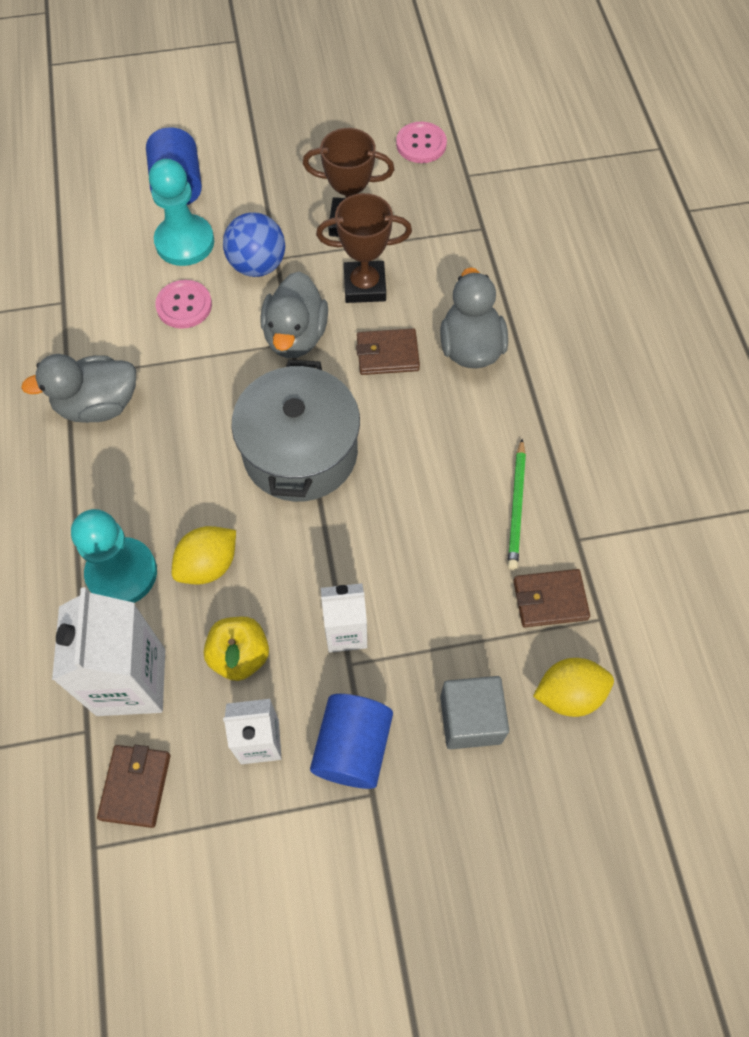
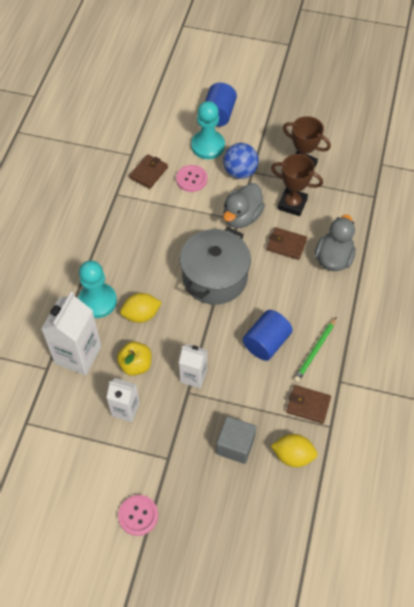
camera: 25 degrees right, 5 degrees down
grey duck [21,354,136,423] -> none
brown wallet [97,745,171,828] -> brown wallet moved to [129,154,168,189]
blue cylinder [310,694,393,789] -> blue cylinder moved to [243,310,293,361]
pink button [396,122,447,163] -> pink button moved to [118,495,158,536]

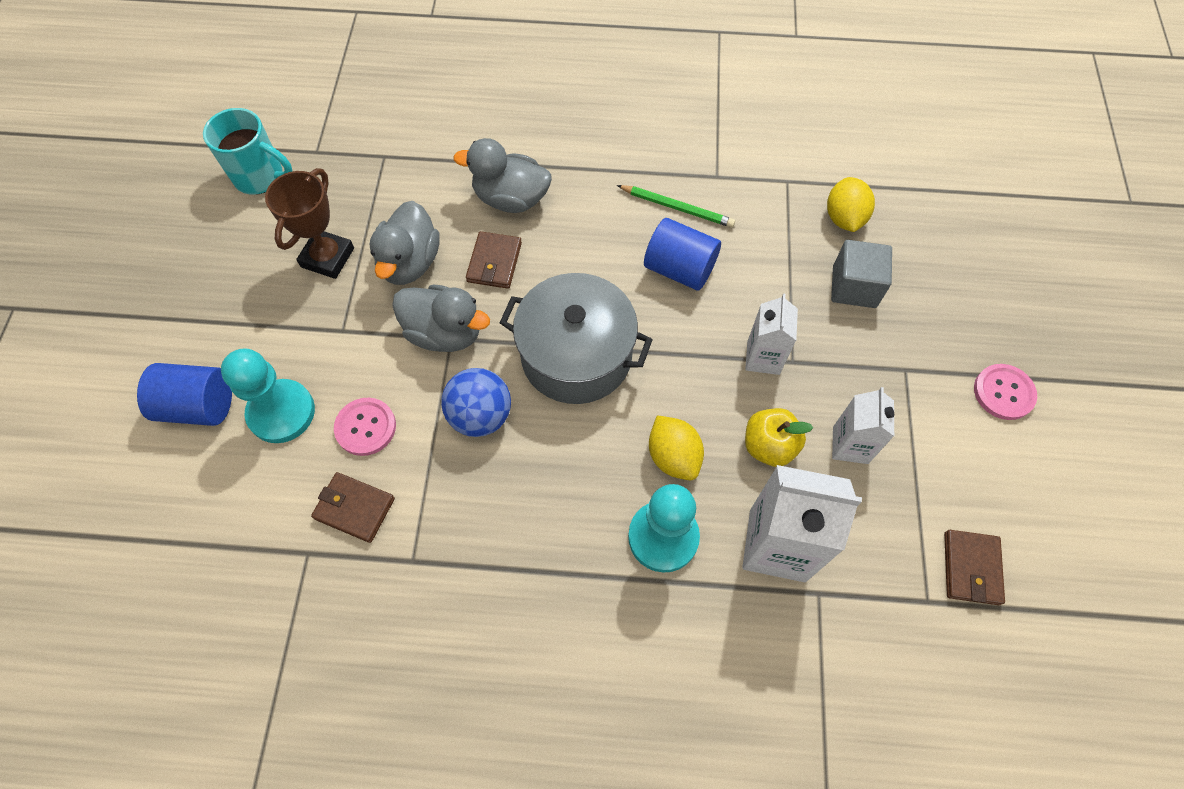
camera: 100 degrees left, 5 degrees up
blue ball [223,143,259,179] -> blue ball moved to [441,368,511,437]
brown trophy [271,154,323,216] -> grey duck [369,201,439,285]
brown wallet [286,385,331,424] -> brown wallet moved to [944,530,1005,605]
none -> turquoise mug [203,108,292,195]

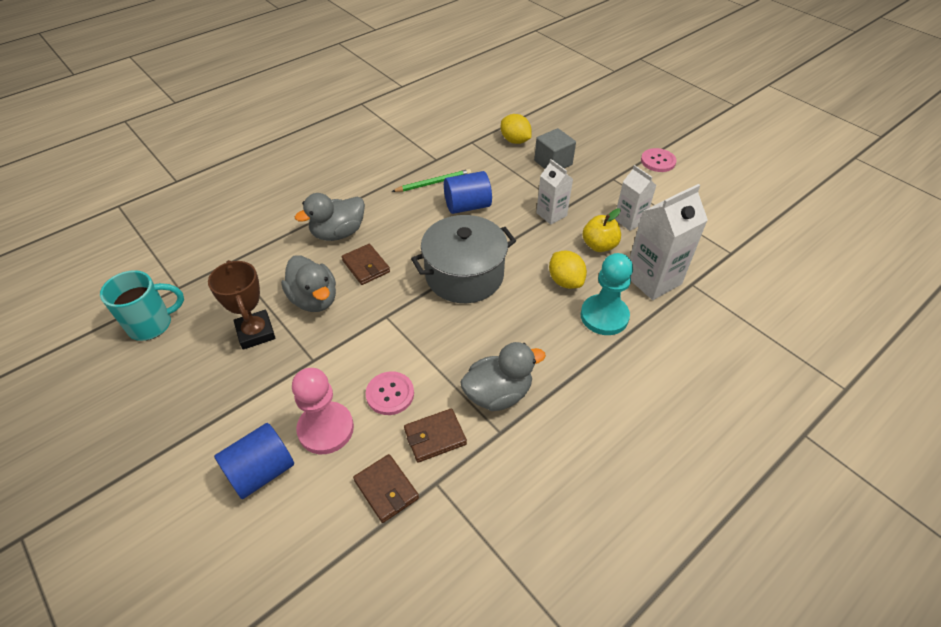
camera: 45 degrees left, 15 degrees down
turquoise pawn [221,348,315,443] -> pink pawn [292,368,354,454]
grey duck [392,284,490,352] -> grey duck moved to [460,342,546,411]
blue ball [441,368,511,437] -> none
yellow lemon [649,415,704,480] -> yellow lemon turned 45 degrees clockwise [549,251,587,289]
brown wallet [944,530,1005,605] -> brown wallet moved to [353,454,419,523]

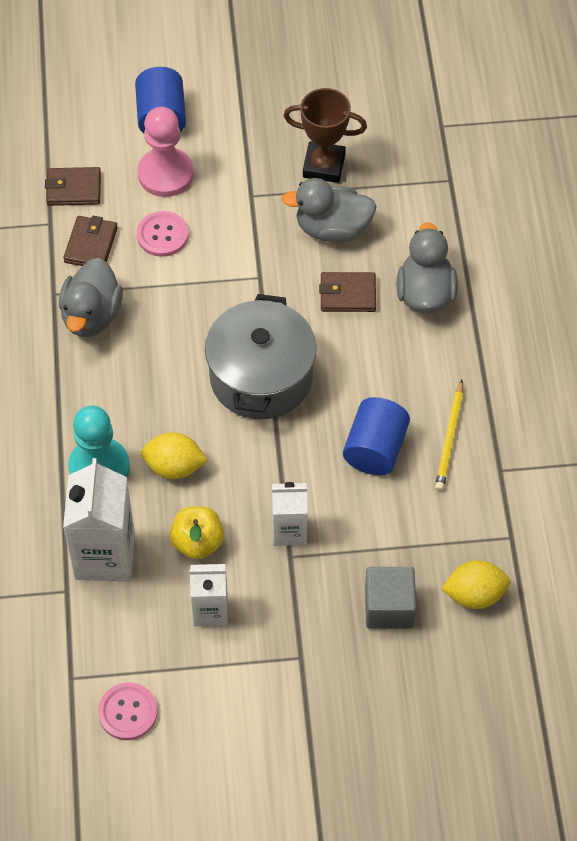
camera: 125 degrees right, 10 degrees up
turquoise mug [100,270,184,341] -> none
green pencil [391,169,471,192] -> yellow pencil [435,380,463,491]
pink button [641,148,677,172] -> pink button moved to [98,683,158,740]

